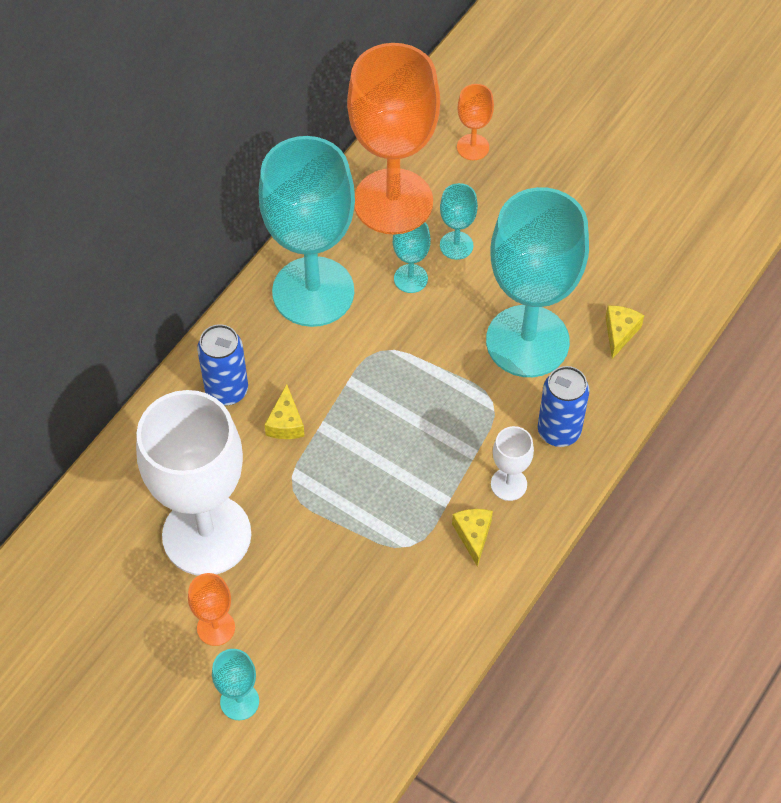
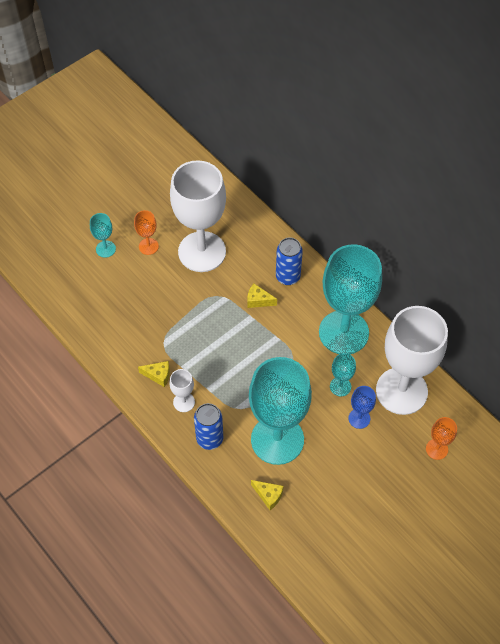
camera: 105 degrees right, 0 degrees up
orange goblet [347,43,440,234] -> white goblet [376,306,448,415]
turquoise goblet [440,183,478,260] -> blue goblet [348,386,376,429]

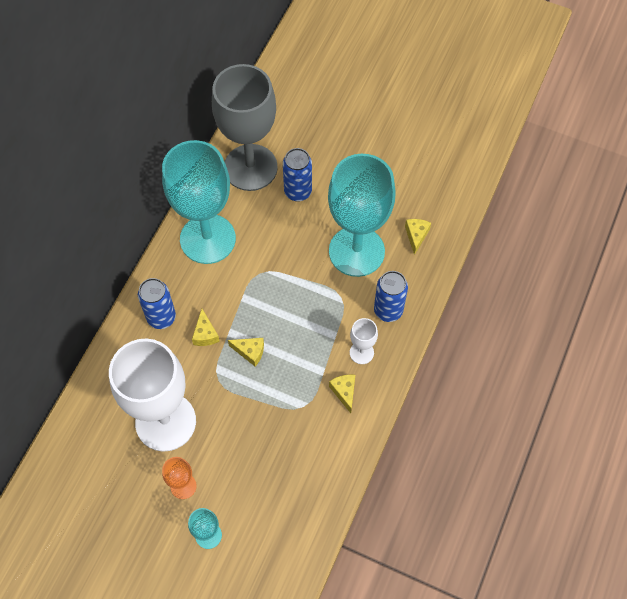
camera: 115 degrees left, 5 degrees up
turquoise goblet [330,353,356,397] -> none
blue goblet [348,386,376,429] -> blue can [283,148,312,202]
white goblet [376,306,448,415] -> grey goblet [212,64,278,191]
orange goblet [426,417,457,460] -> none
none -> yellow cheese [228,338,264,367]

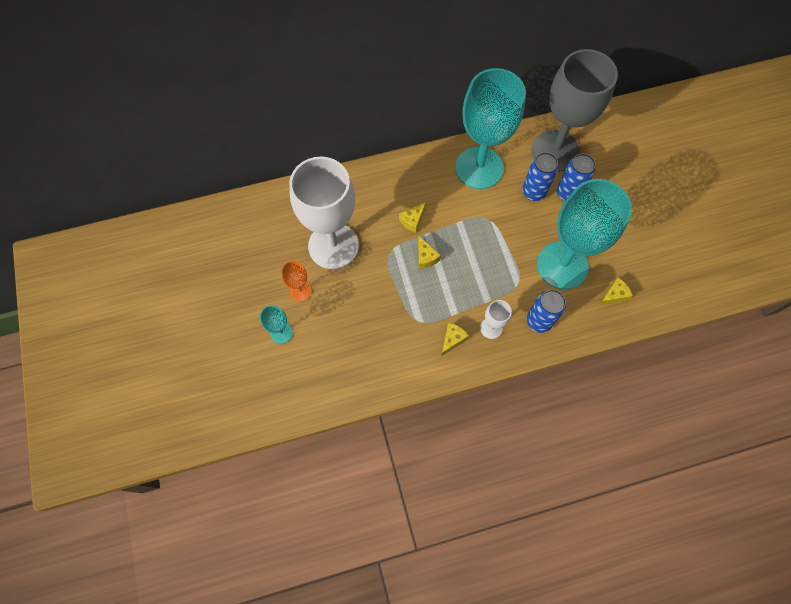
camera: 50 degrees right, 5 degrees up
blue can [138,278,176,329] -> blue can moved to [522,152,558,201]

